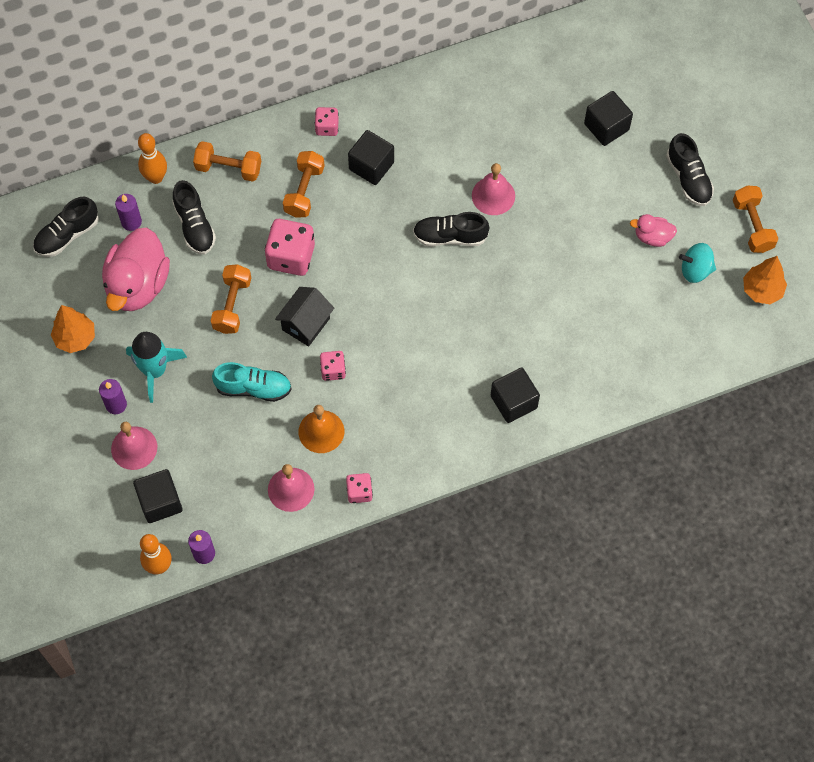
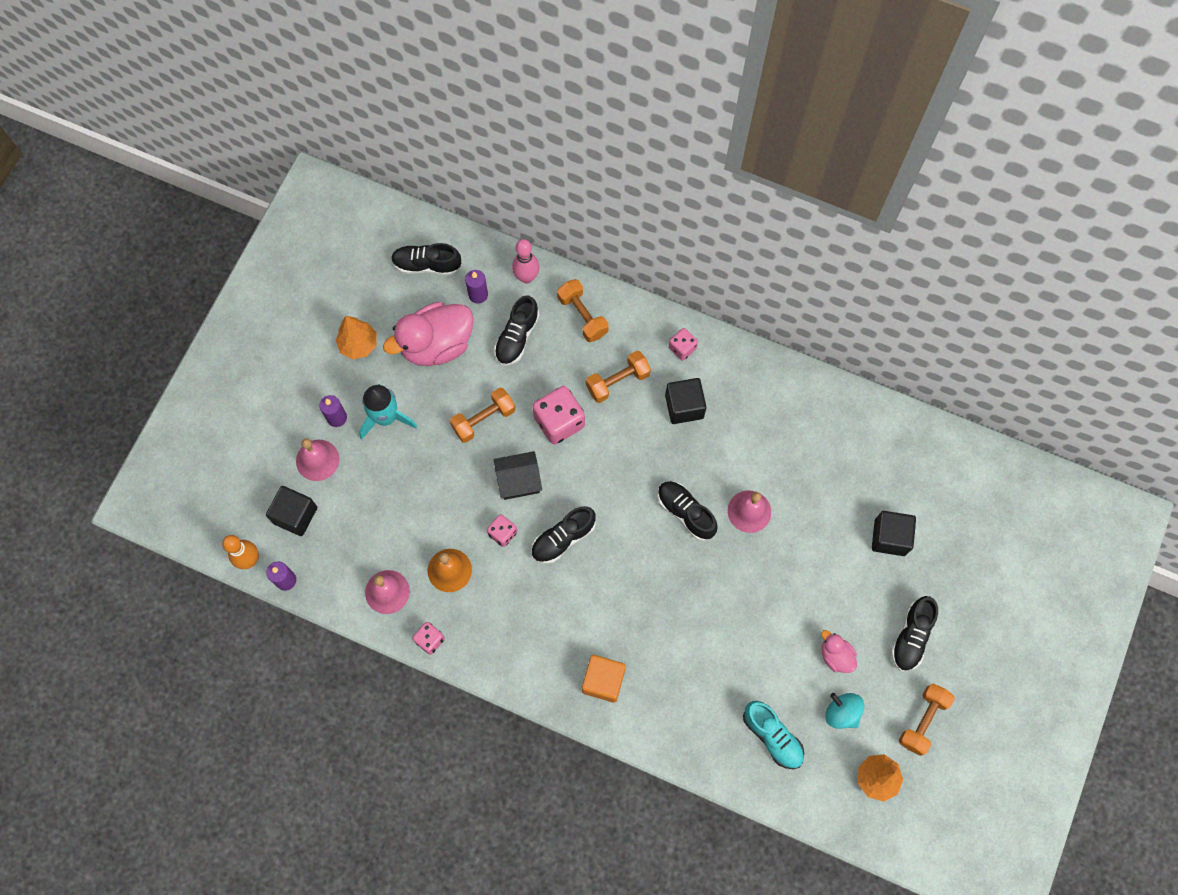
camera: 45 degrees right, 5 degrees up
orange bowling pin [138,133,167,184] -> pink bowling pin [512,239,539,283]
turquoise shoe [212,362,292,402] -> turquoise shoe moved to [743,701,804,769]
black cube [491,367,540,423] -> orange cube [582,655,626,703]
none -> black shoe [531,506,596,564]

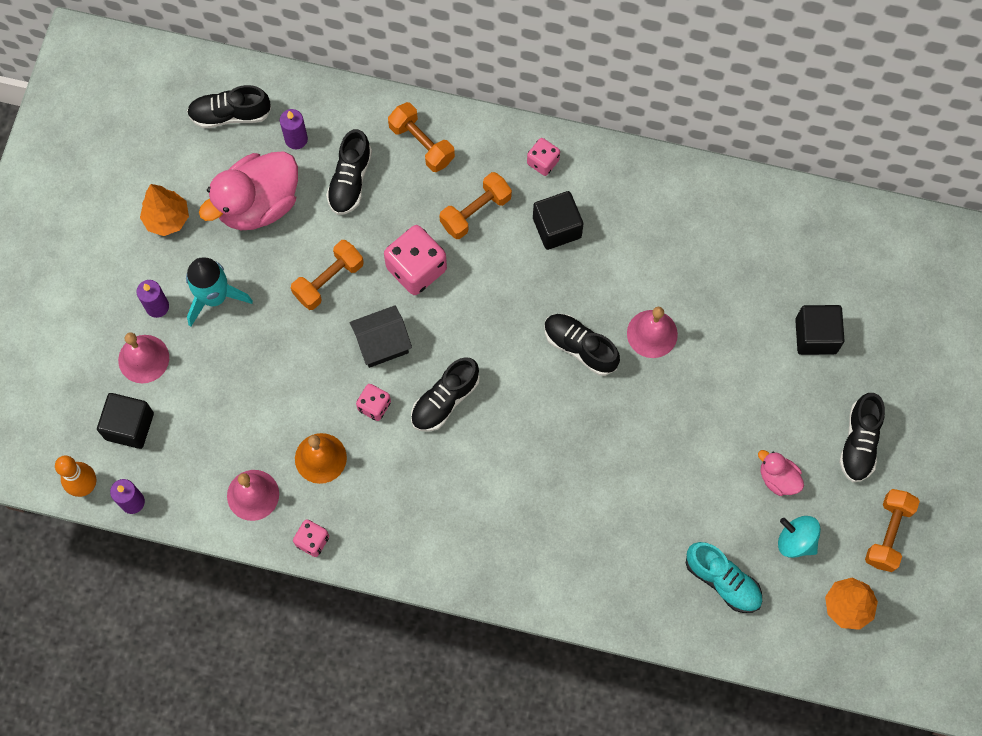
camera: 10 degrees left, 0 degrees up
pink bowling pin [512,239,539,283] -> none
orange cube [582,655,626,703] -> none

